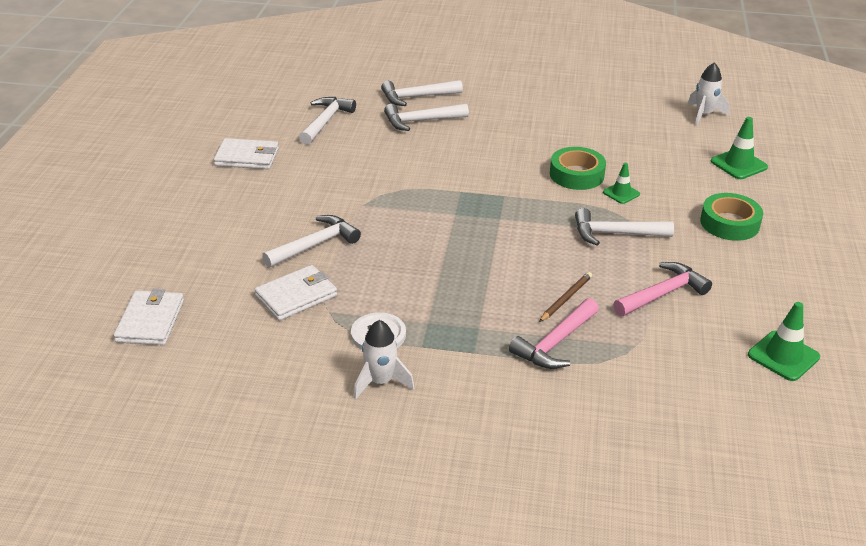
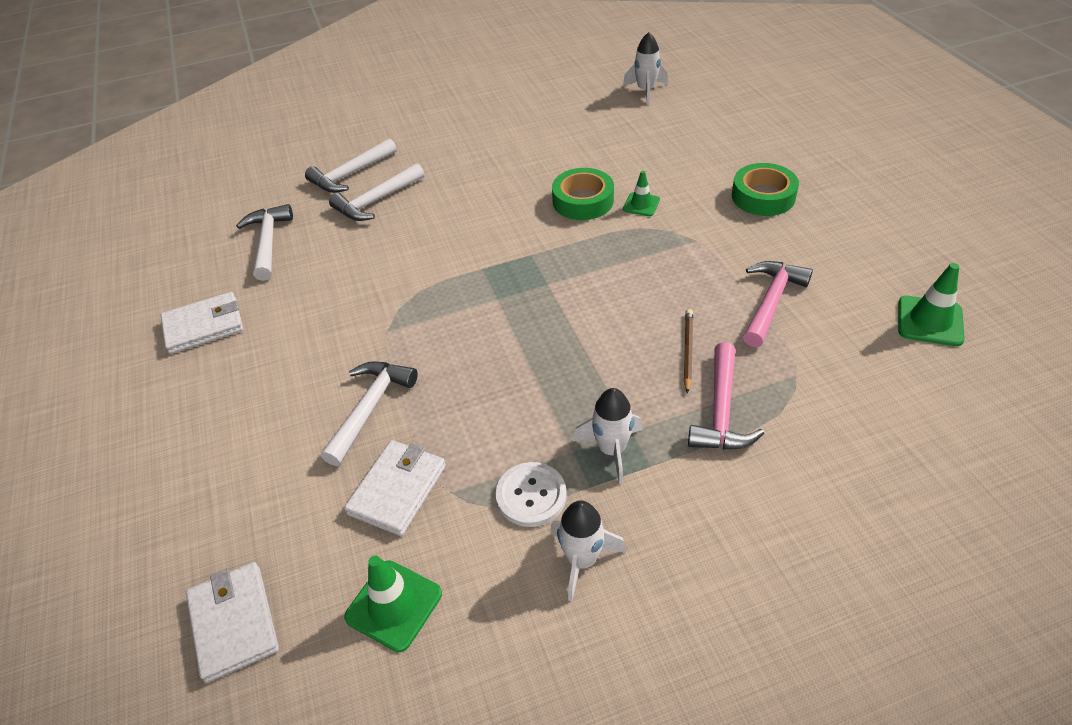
camera: 25 degrees left, 10 degrees up
white hammer [575,208,674,246] -> none
green traffic cone [711,117,768,179] -> green traffic cone moved to [344,556,442,652]
none -> white rocket [573,388,642,484]

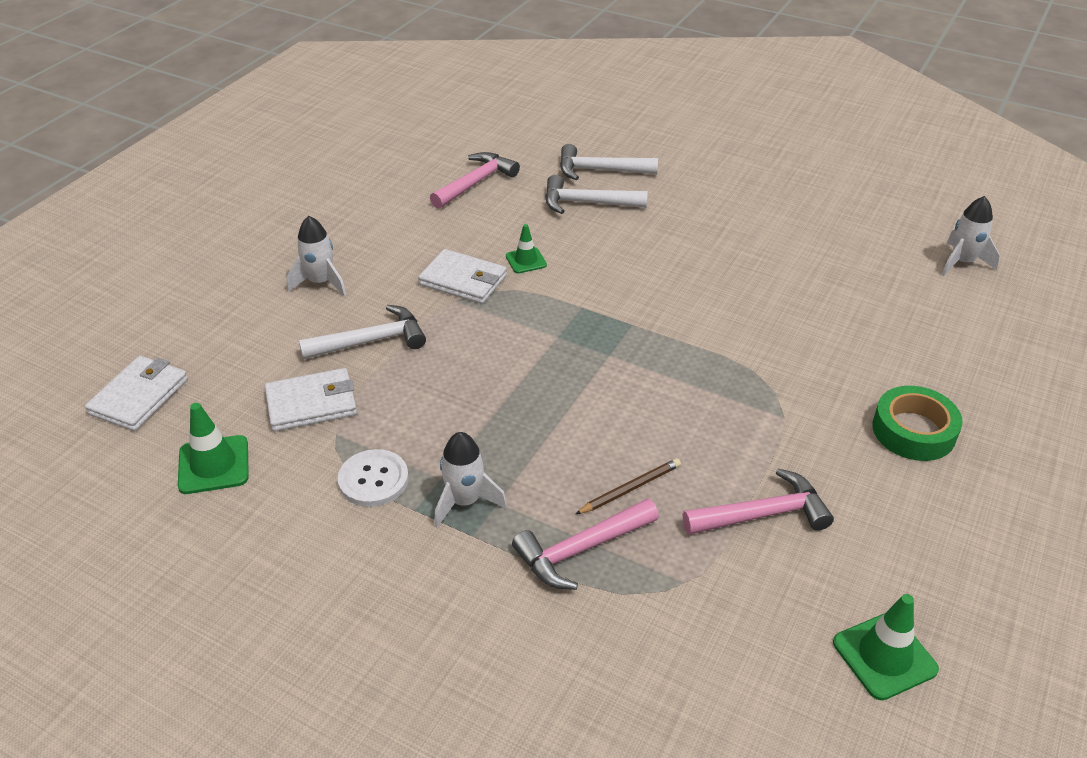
camera: 45 degrees right, 5 degrees down
white wallet [160,292,243,354] -> white wallet moved to [418,249,507,304]
white hammer [236,204,293,281] -> pink hammer [430,152,520,209]
white rocket [550,500,626,602] -> white rocket moved to [287,216,346,296]
green tape [552,168,614,220] -> none
green traffic cone [623,171,660,216] -> green traffic cone moved to [506,224,547,273]

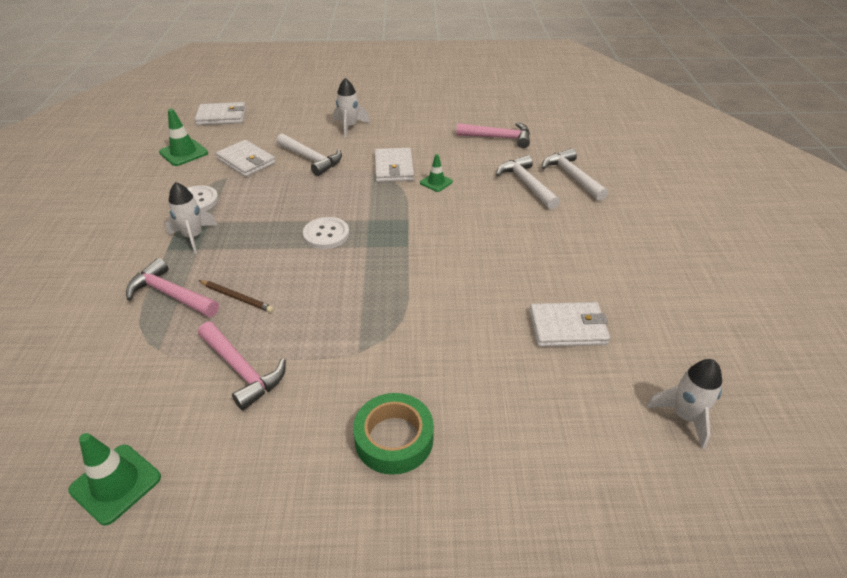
camera: 60 degrees right, 0 degrees up
none -> white button [303,217,349,249]
none -> white wallet [529,302,610,347]

